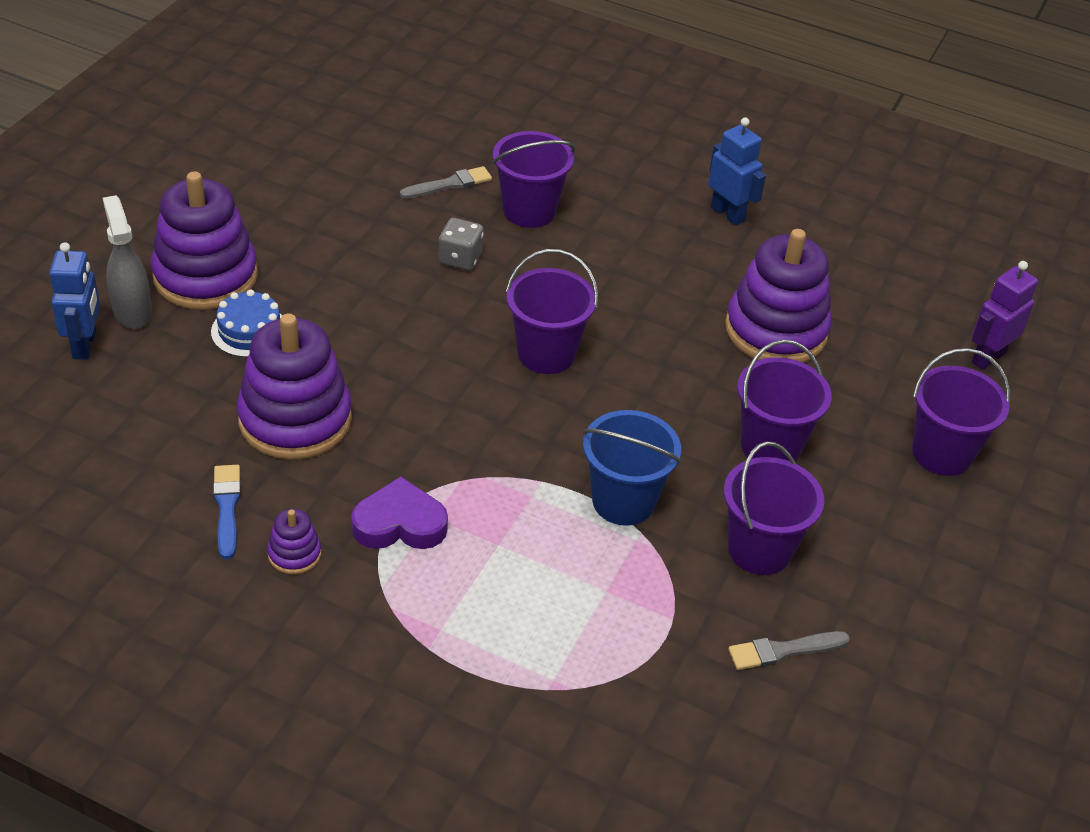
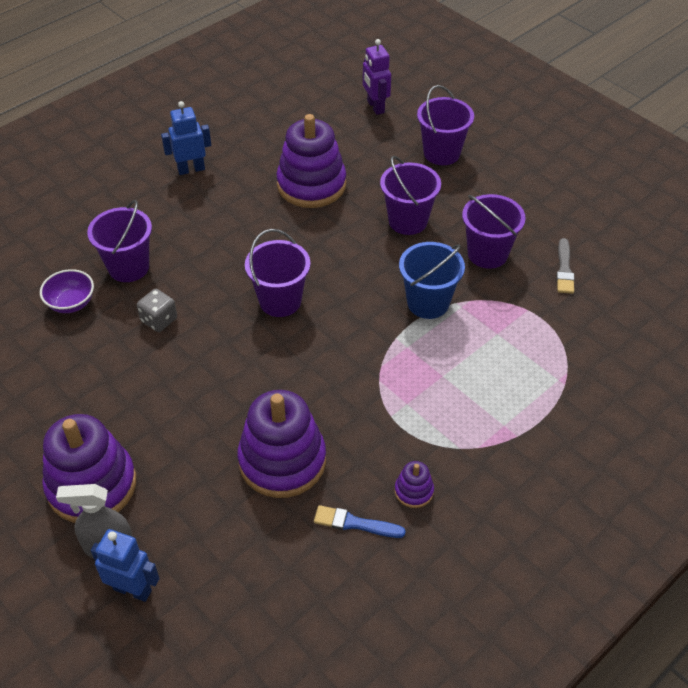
camera: 65 degrees left, 5 degrees up
blue cake [211,289,282,358] -> none
purple heart [351,477,448,549] -> none
grey brush [400,166,492,199] -> purple bowl [40,269,94,313]

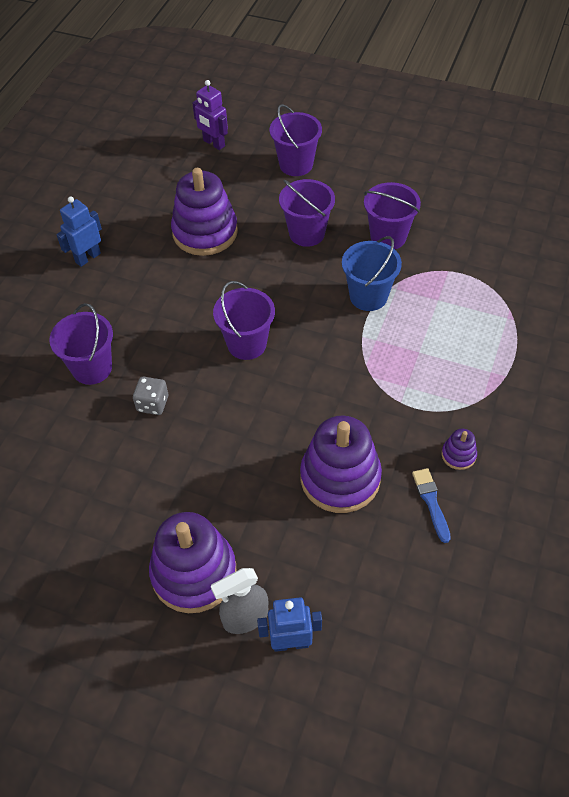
camera: 25 degrees left, 5 degrees up
purple bowl [40,269,94,313] -> none
blue brush [314,505,406,538] -> blue brush turned 90 degrees clockwise [412,468,451,543]
grey brush [556,238,574,294] -> none

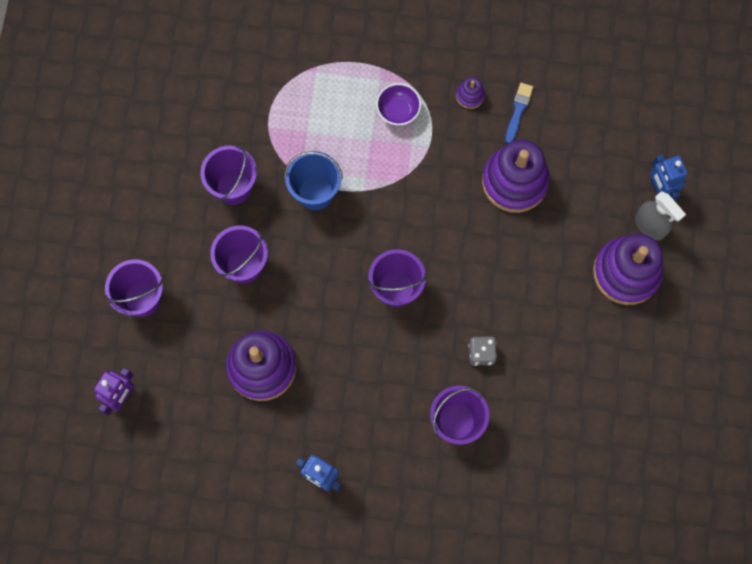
camera: 105 degrees left, 20 degrees up
blue brush [412,468,451,543] -> blue brush turned 135 degrees clockwise [505,83,533,143]
none -> purple bowl [376,83,421,126]

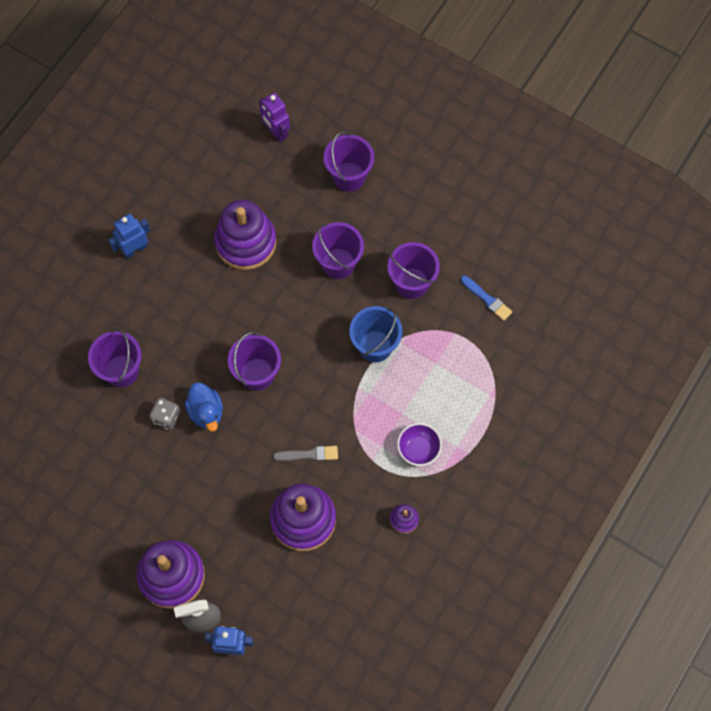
camera: 115 degrees right, 5 degrees down
blue brush [505,83,533,143] -> blue brush moved to [461,276,512,321]
none -> blue duck [185,382,223,431]
none -> grey brush [273,446,338,461]

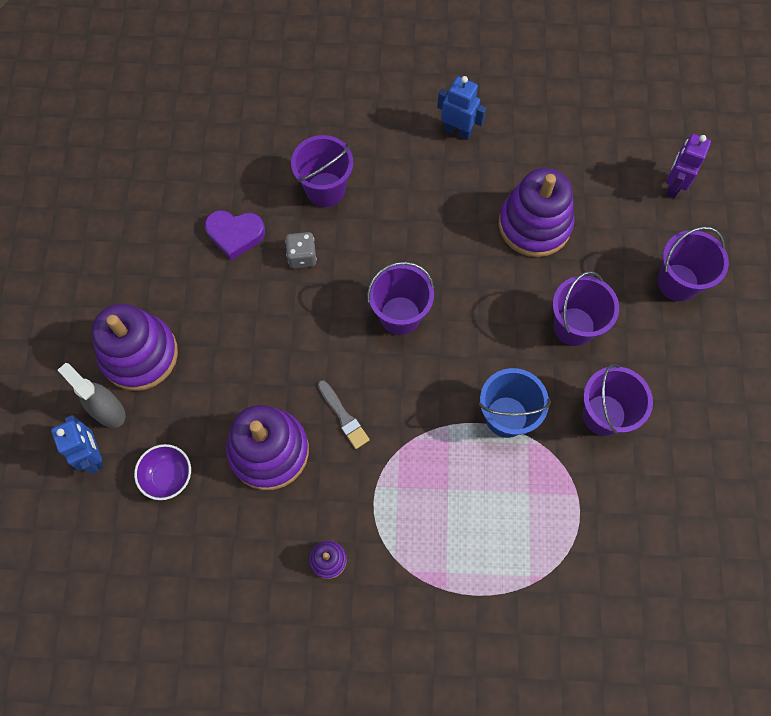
camera: 60 degrees right, 0 degrees up
blue duck [185,382,223,431] -> none
purple bowl [397,423,442,466] -> purple bowl moved to [134,444,191,500]
blue brush [461,276,512,321] -> none
none -> purple heart [205,210,265,260]

